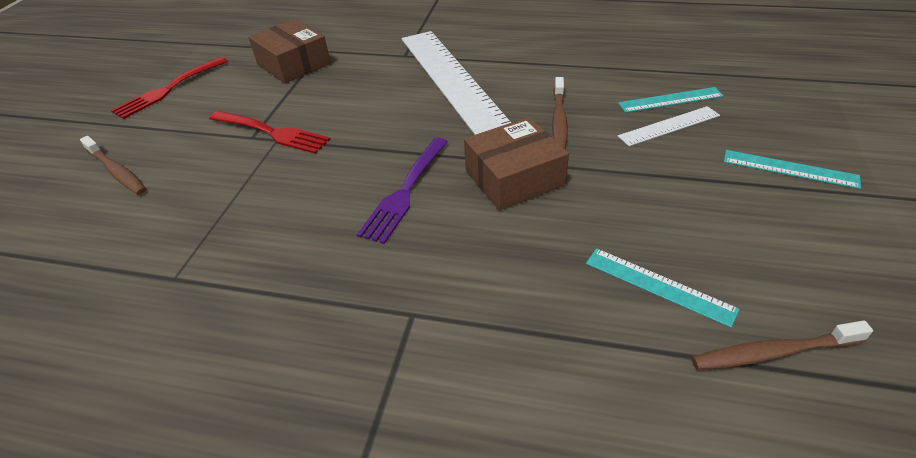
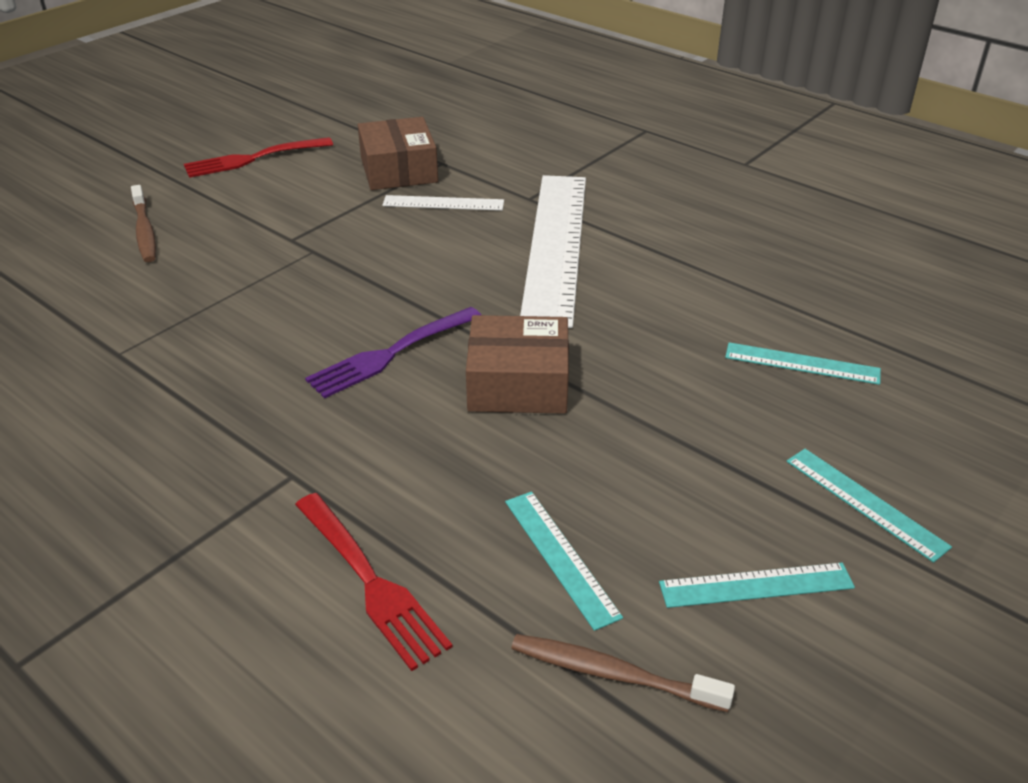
camera: 25 degrees right, 5 degrees down
red fork [209,111,331,154] -> red fork moved to [295,493,453,671]
brown toothbrush [552,77,568,150] -> none
white ruler [618,106,720,146] -> white ruler moved to [382,195,504,211]
none -> turquoise ruler [659,563,855,608]

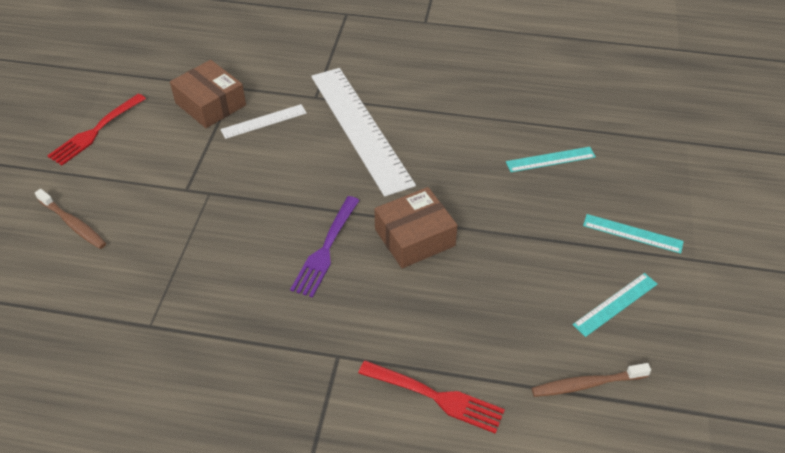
camera: 30 degrees left, 10 degrees up
turquoise ruler [505,491,623,631] -> none

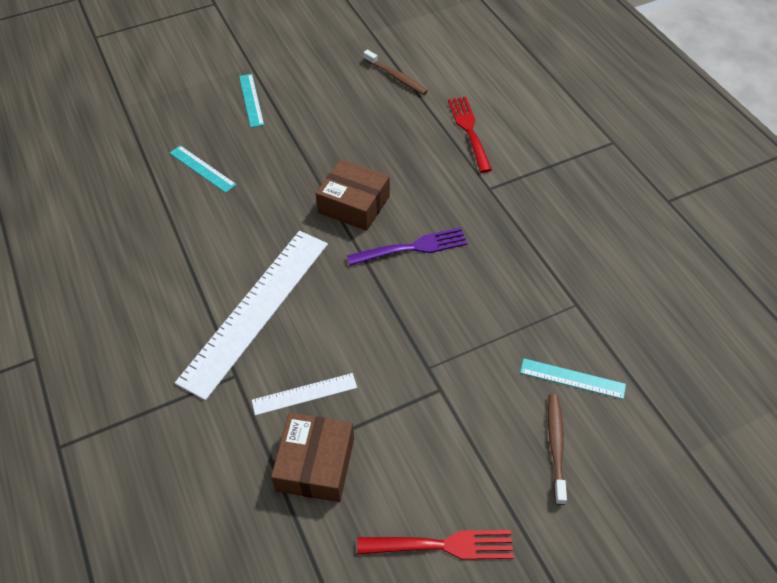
camera: 125 degrees left, 5 degrees up
white ruler [221,104,307,139] -> white ruler turned 45 degrees counterclockwise [252,373,357,416]
turquoise ruler [573,273,658,337] -> turquoise ruler moved to [520,358,626,399]

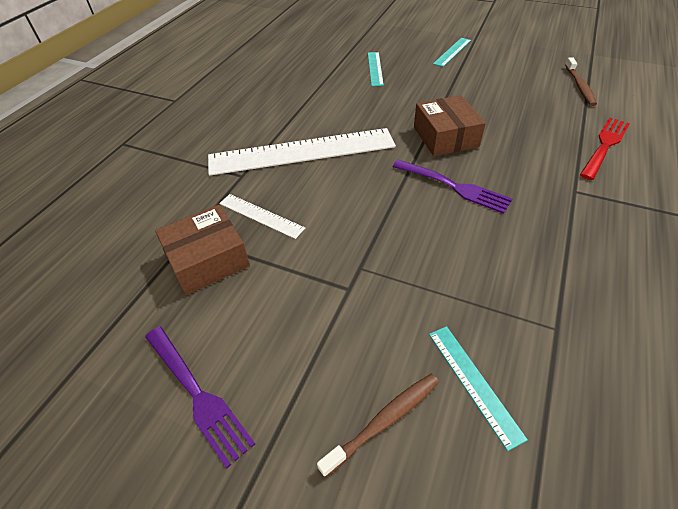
camera: 50 degrees right, 5 degrees down
red fork [357,530,514,560] -> purple fork [145,327,255,468]

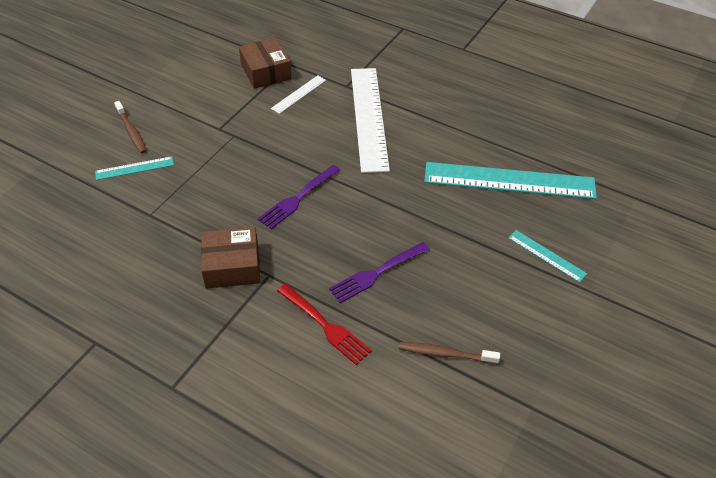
camera: 95 degrees right, 0 degrees up
purple fork [145,327,255,468] -> purple fork moved to [329,242,430,303]
turquoise ruler [368,52,384,86] -> turquoise ruler [424,162,597,199], size x2.20
brown box [414,95,486,156] -> brown box moved to [201,227,260,289]

